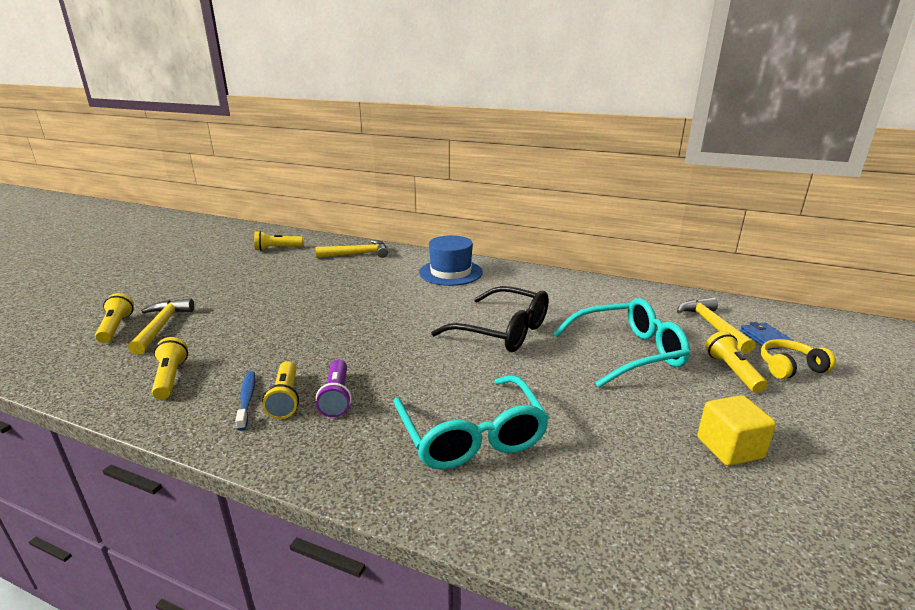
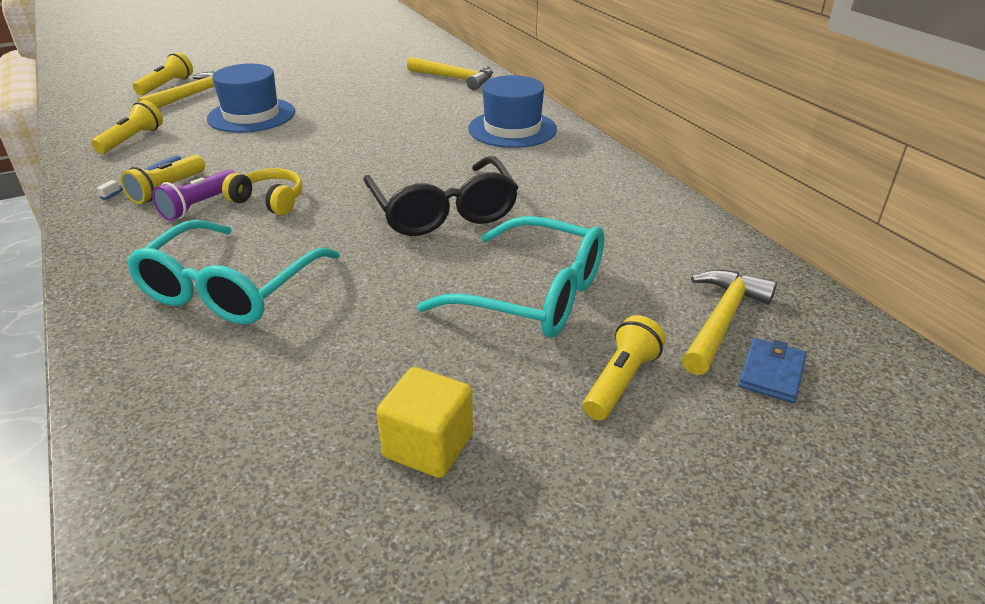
camera: 40 degrees right, 10 degrees up
yellow flashlight [254,231,303,251] -> none
yellow headphones [760,339,836,379] -> yellow headphones moved to [222,168,303,215]
none -> blue hat [207,64,295,133]

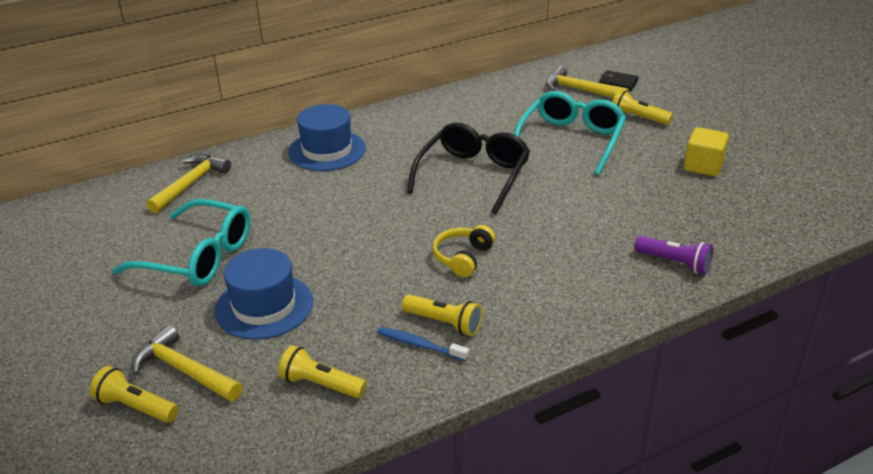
camera: 90 degrees left, 0 degrees up
turquoise glasses [127,220,340,325] -> turquoise glasses moved to [112,199,251,286]
purple flashlight [152,170,236,221] -> purple flashlight moved to [634,236,713,274]
black glasses [363,156,519,236] -> black glasses turned 45 degrees counterclockwise [407,123,530,214]
blue wallet [738,338,807,403] -> black wallet [599,70,639,91]

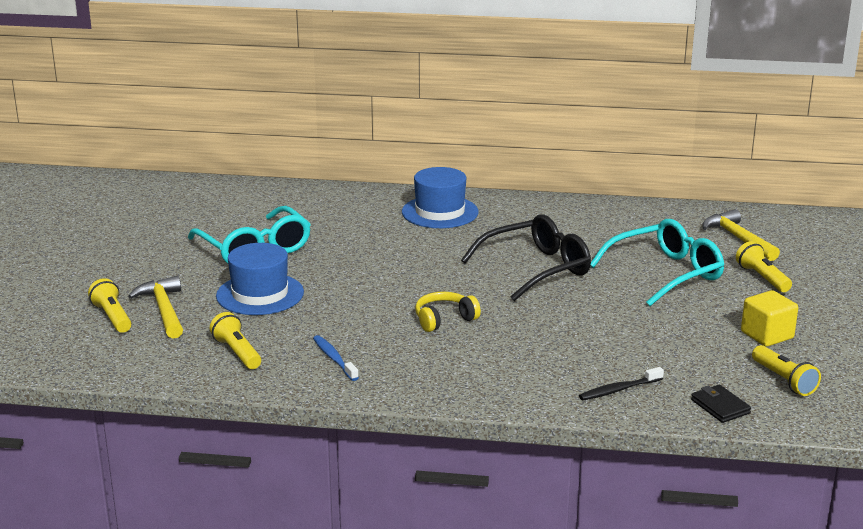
camera: 35 degrees right, 10 degrees down
yellow hammer [146,154,231,213] -> none
yellow flashlight [402,294,482,336] -> yellow flashlight moved to [752,345,821,396]
black wallet [599,70,639,91] -> black wallet moved to [691,384,751,423]
purple flashlight [634,236,713,274] -> black toothbrush [579,367,664,400]

